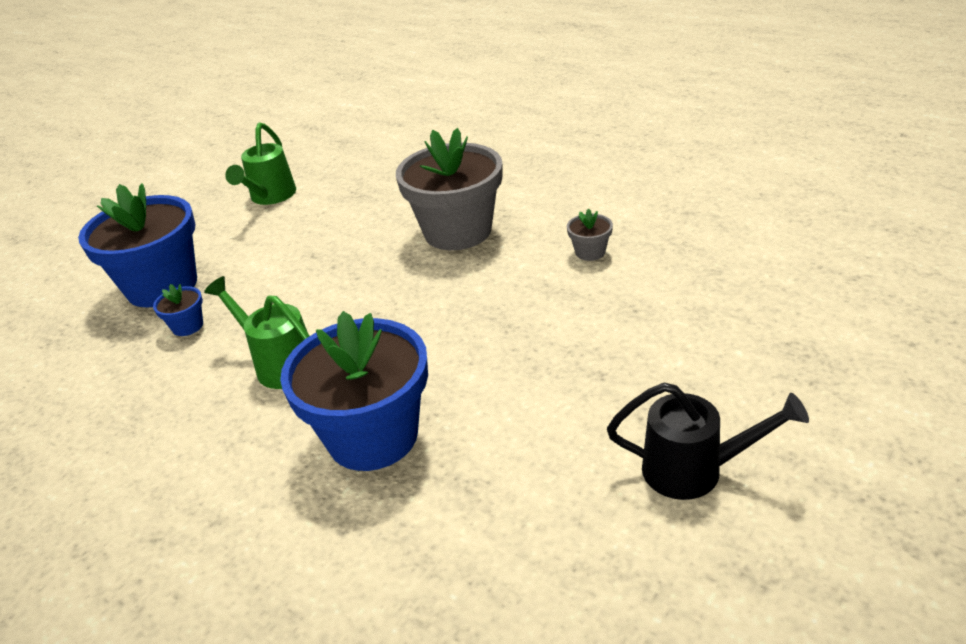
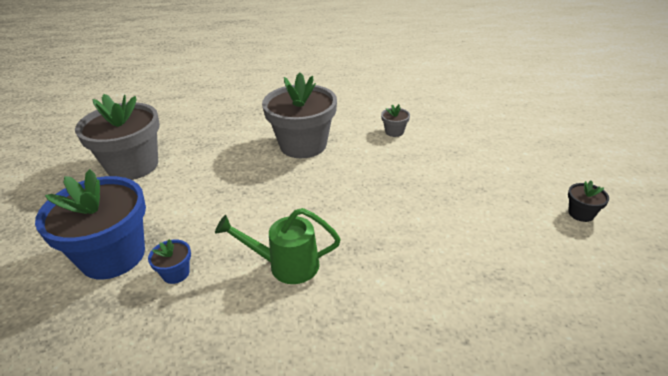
camera: 40 degrees left, 0 degrees up
green watering can [225,123,296,205] -> grey flower pot [75,94,160,180]
blue flower pot [280,311,428,471] -> none
black watering can [607,383,809,500] -> black flower pot [568,181,609,222]

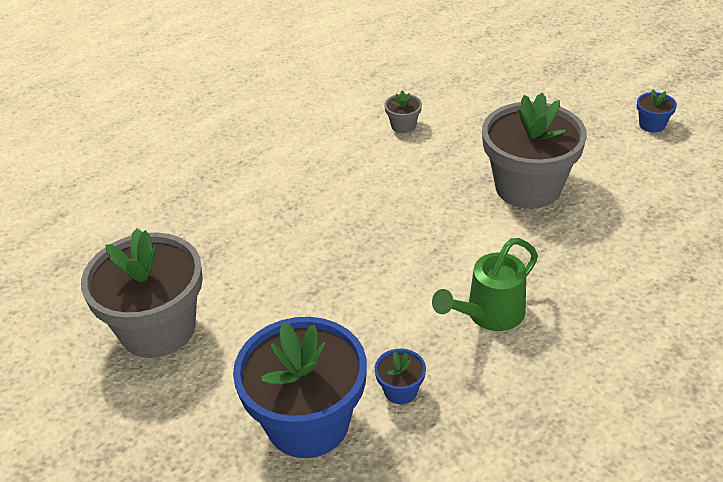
camera: 40 degrees left, 5 degrees up
grey flower pot [262,73,337,158] -> grey flower pot moved to [482,93,587,209]
black flower pot [568,181,609,222] -> blue flower pot [637,89,677,133]

